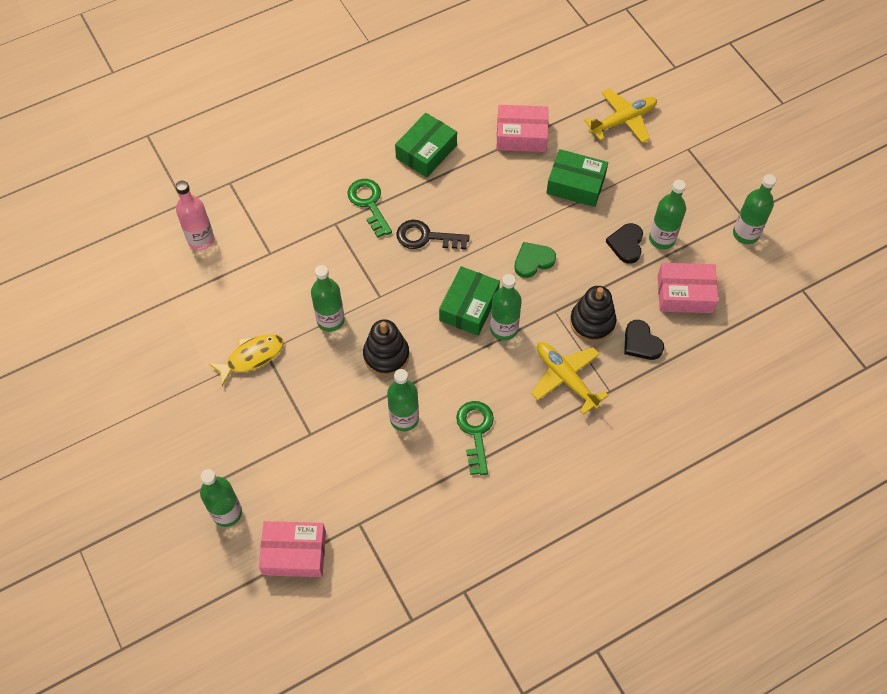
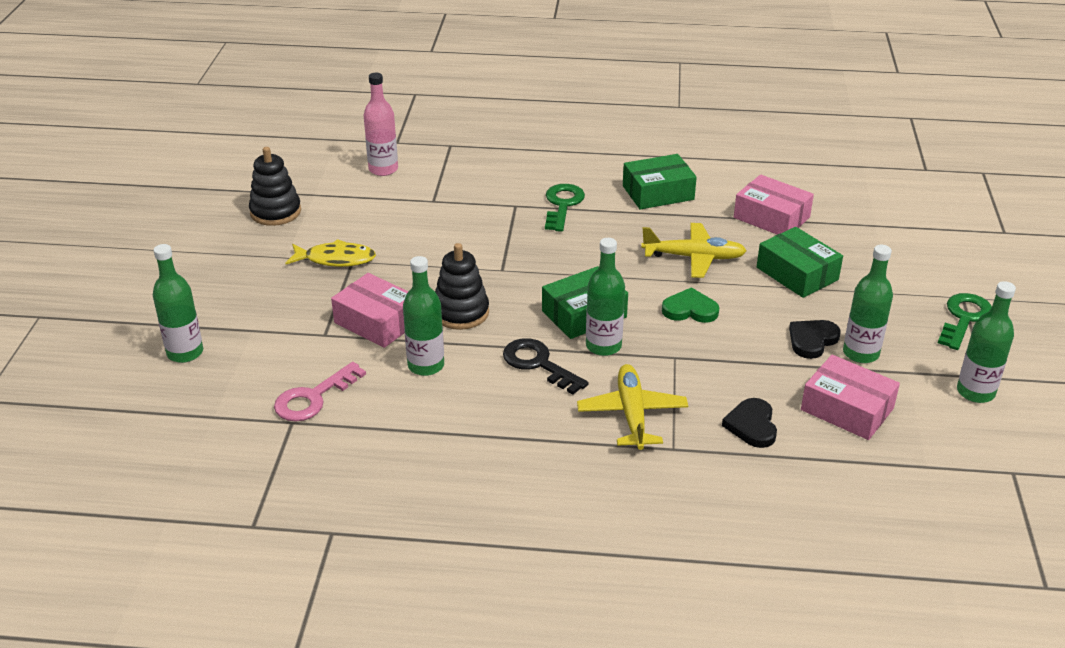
camera: 35 degrees right, 25 degrees down
pink box [259,521,326,577] -> pink box moved to [331,273,409,348]
green bottle [311,265,345,332] -> none
black key [396,220,470,249] -> black key moved to [503,338,589,395]
green key [456,401,494,475] -> green key moved to [938,293,992,350]
black stacking toy [570,286,616,342] -> black stacking toy moved to [249,147,301,226]
yellow plane [584,89,657,143] -> yellow plane moved to [641,223,747,278]
none -> pink key [274,362,366,422]

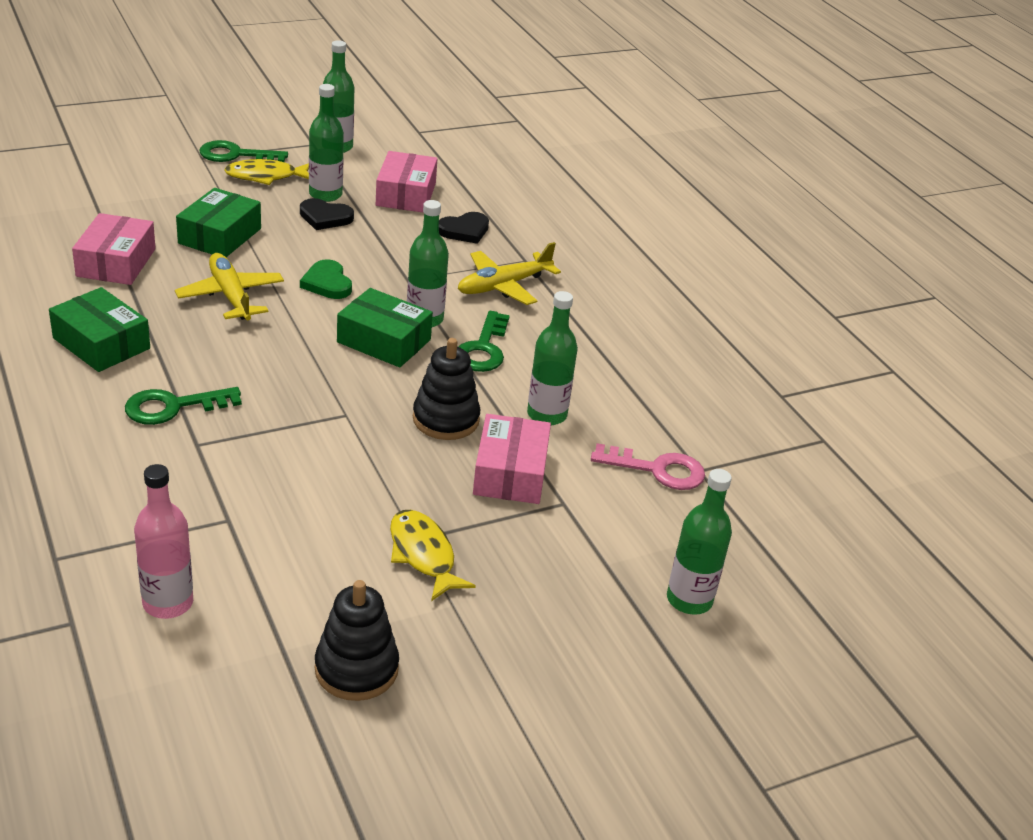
camera: 125 degrees left, 0 degrees up
black key [503,338,589,395] -> green key [458,311,510,372]
none -> yellow fish [224,159,309,185]

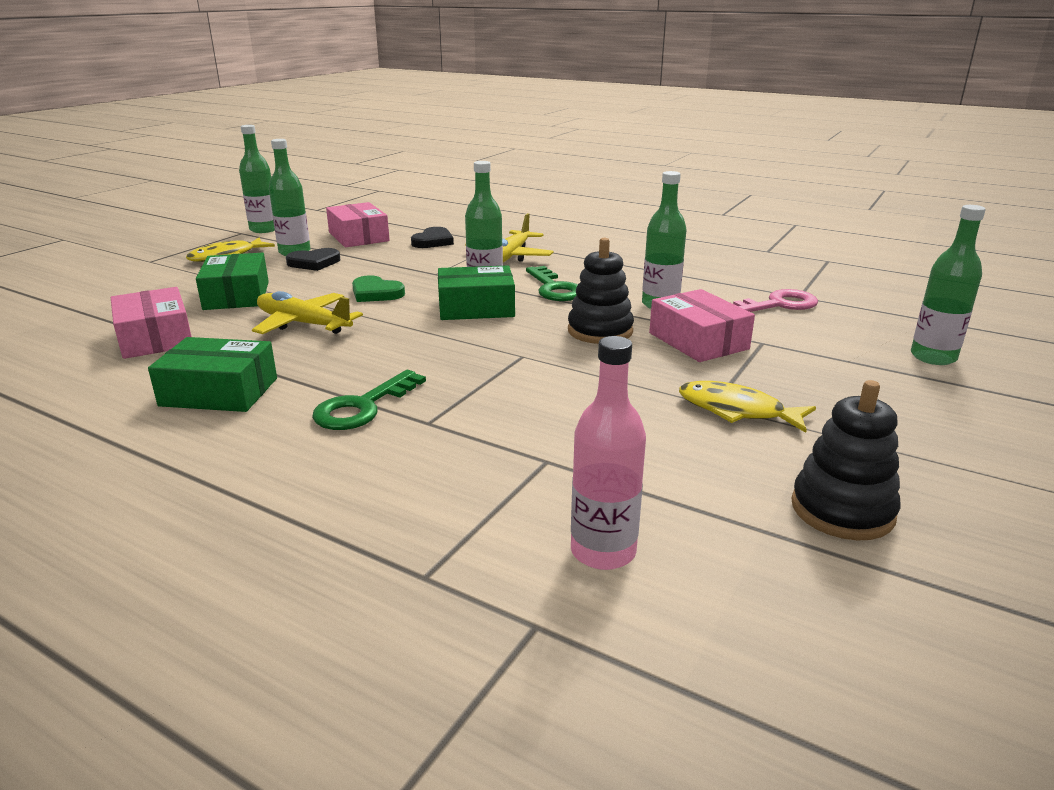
camera: 30 degrees left, 10 degrees down
green key [200,140,288,162] -> none

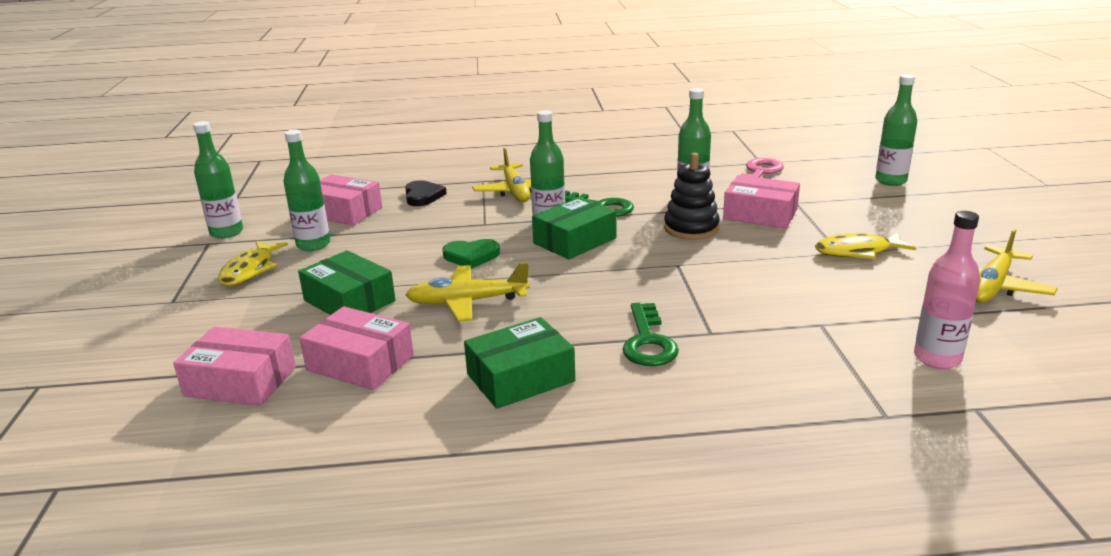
camera: 35 degrees left, 0 degrees up
black heart [286,248,340,271] -> none
black stacking toy [791,380,901,540] -> yellow plane [933,228,1058,303]
none -> pink box [173,327,296,406]

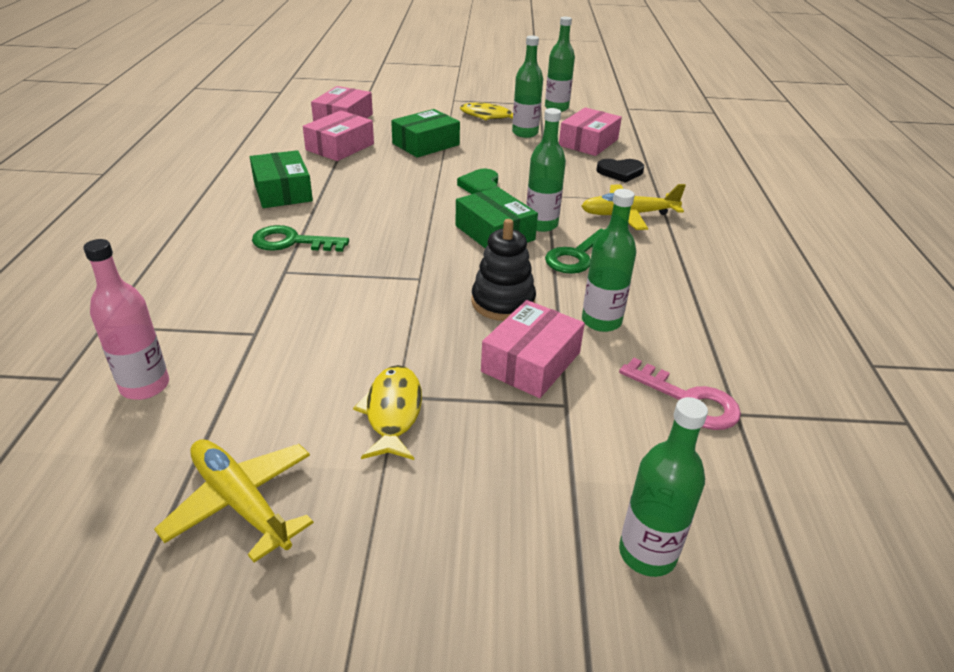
camera: 95 degrees right, 10 degrees up
yellow plane [406,262,530,322] -> none

